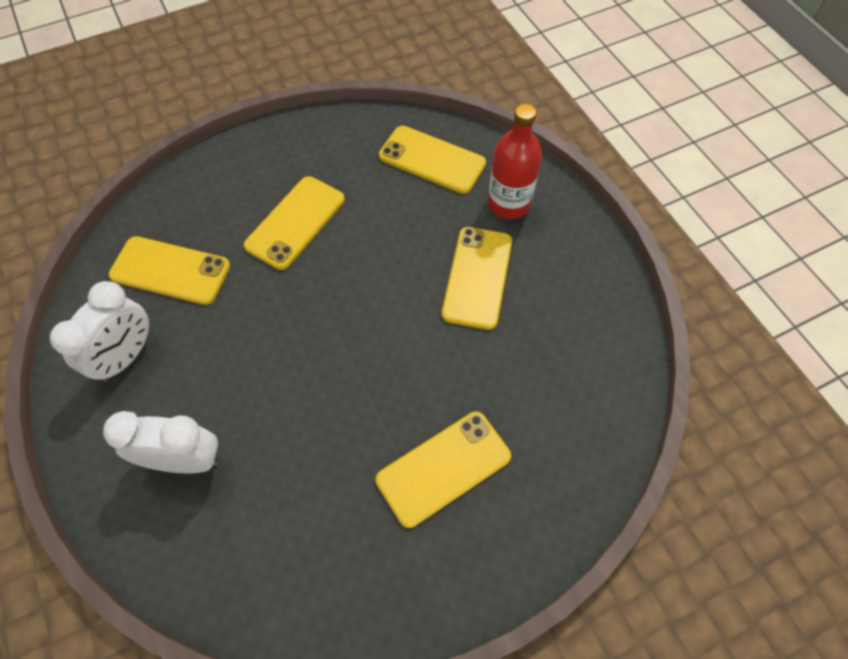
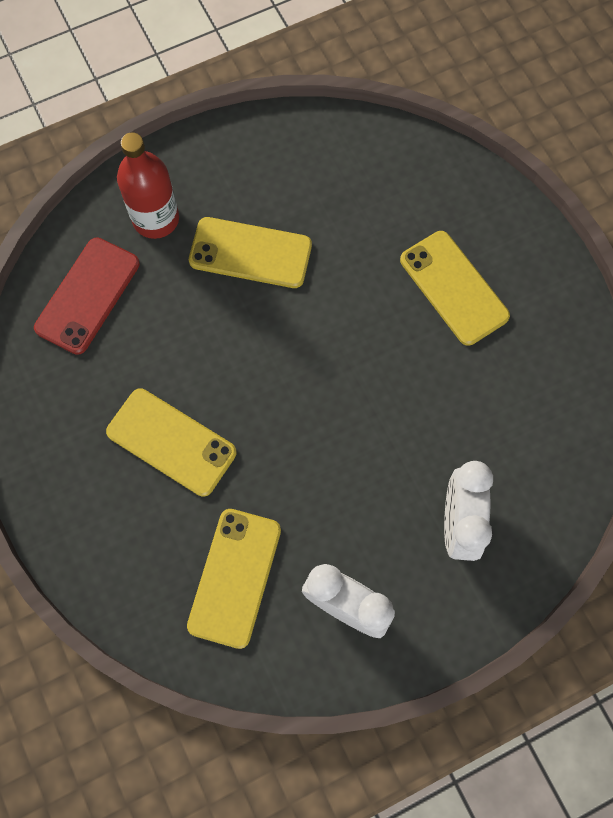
camera: 90 degrees left, 10 degrees up
yellow phone [379,126,486,194] -> red phone [34,237,140,355]

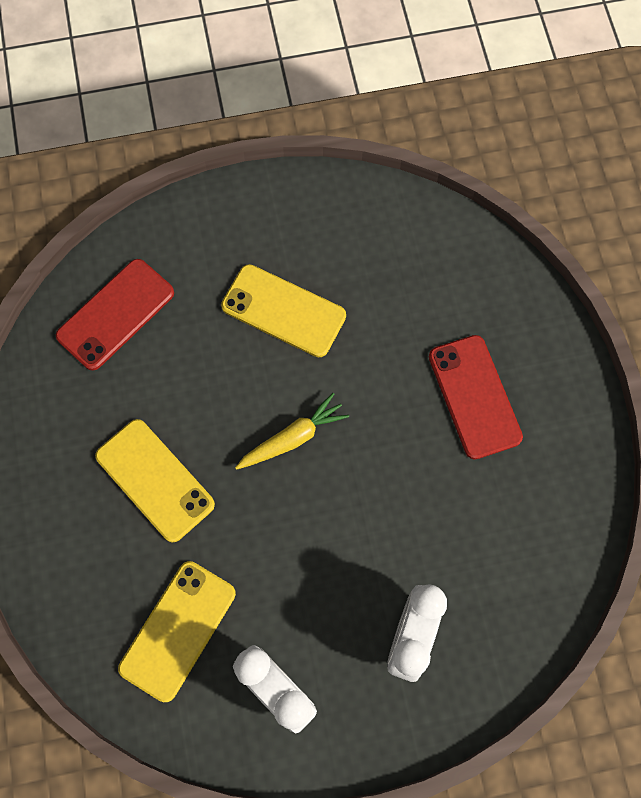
camera: 15 degrees right, 0 degrees up
red bottle [117,132,179,239] -> none
yellow phone [400,231,510,346] -> red phone [429,335,523,459]
none -> yellow carrot [235,393,349,470]

